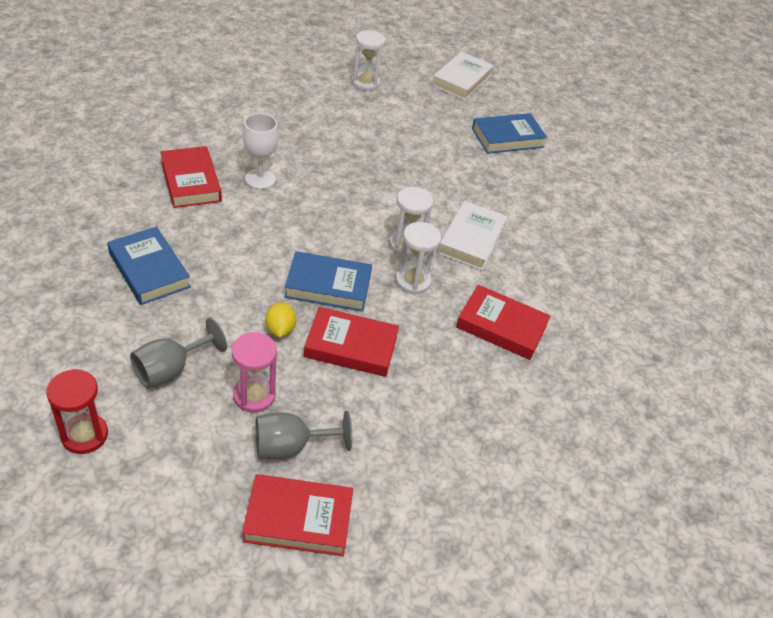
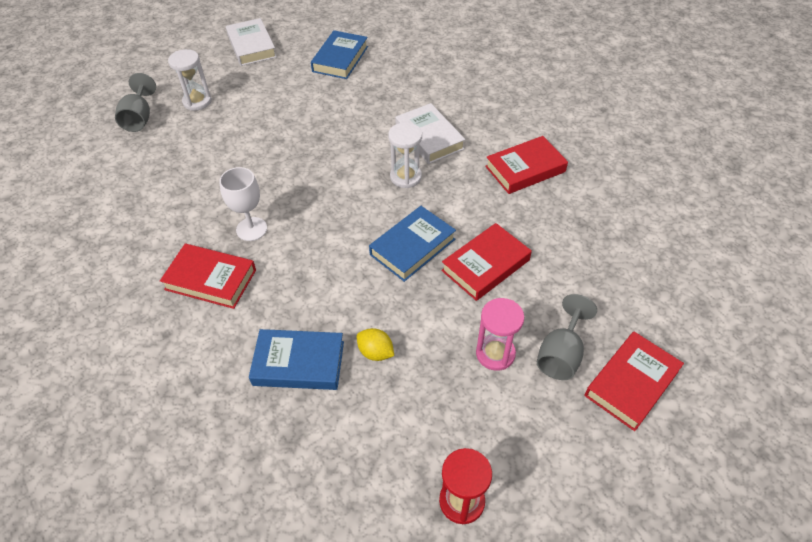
camera: 45 degrees left, 5 degrees up
grey goblet [130,318,227,389] -> grey goblet moved to [115,73,156,132]
yellow lemon [265,302,296,337] -> yellow lemon moved to [357,328,394,361]
white hourglass [395,222,441,295] -> none

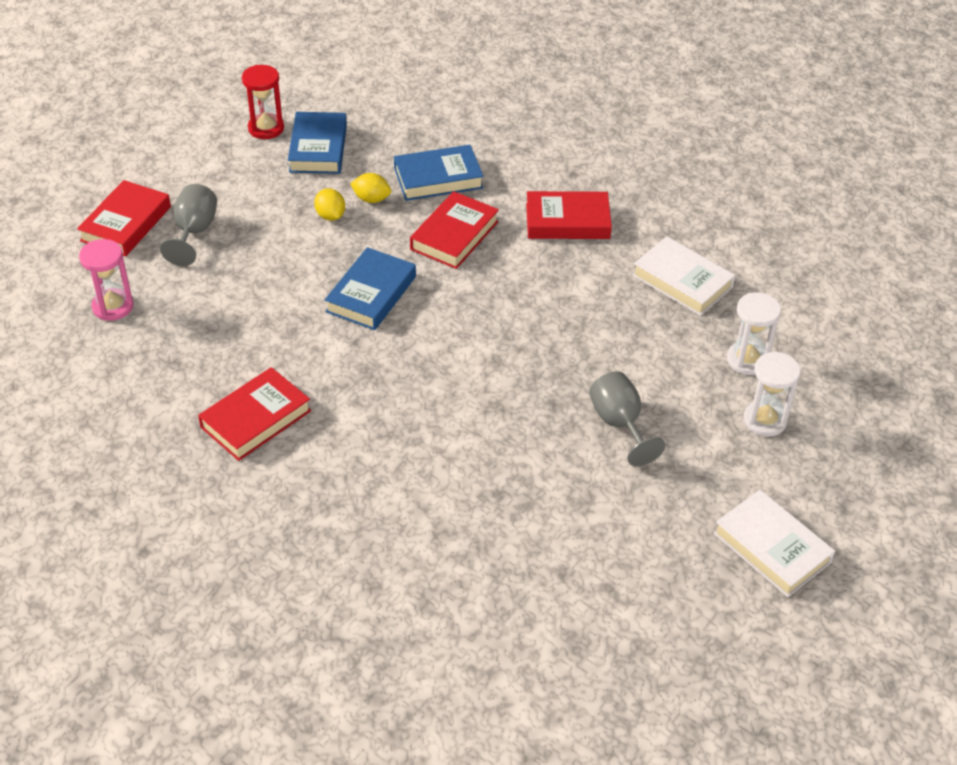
camera: 160 degrees right, 5 degrees down
grey goblet [115,73,156,132] -> grey goblet moved to [589,371,665,466]
white goblet [219,167,267,241] -> none
blue book [311,30,368,79] -> blue book moved to [288,112,347,174]
white hourglass [388,122,422,188] -> white hourglass moved to [727,292,781,375]
white book [395,103,465,164] -> white book moved to [632,236,735,316]
red book [441,223,532,301] -> red book moved to [410,191,499,269]
pink hourglass [476,298,524,371] -> pink hourglass moved to [79,239,134,321]
none -> yellow lemon [314,188,345,221]

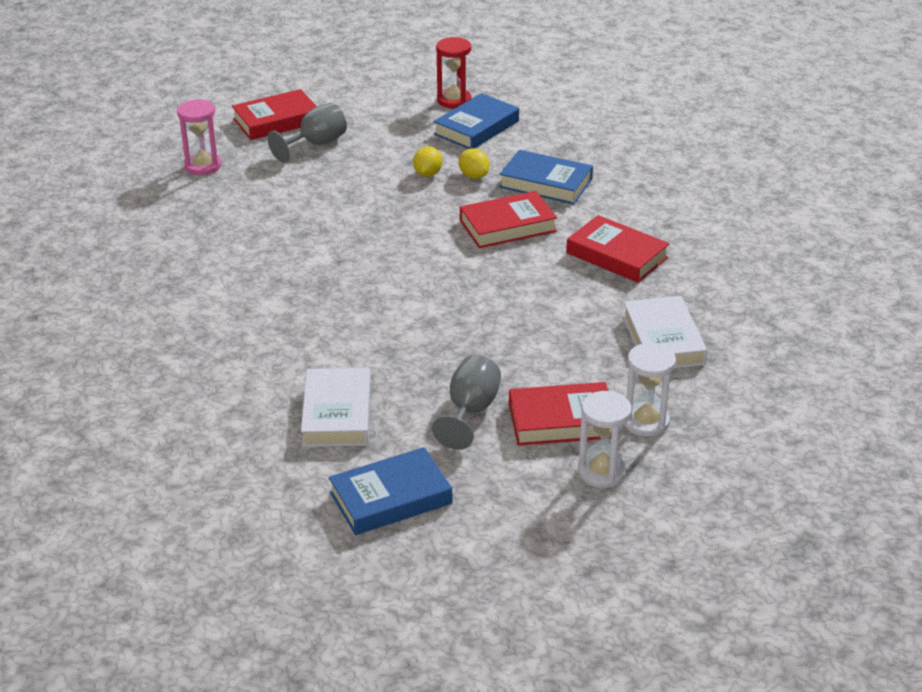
camera: 40 degrees right, 10 degrees down
red book [198,367,311,461] -> red book moved to [509,382,611,446]
blue book [325,247,416,330] -> blue book moved to [329,447,452,535]
white book [713,489,835,597] -> white book moved to [301,368,371,447]

